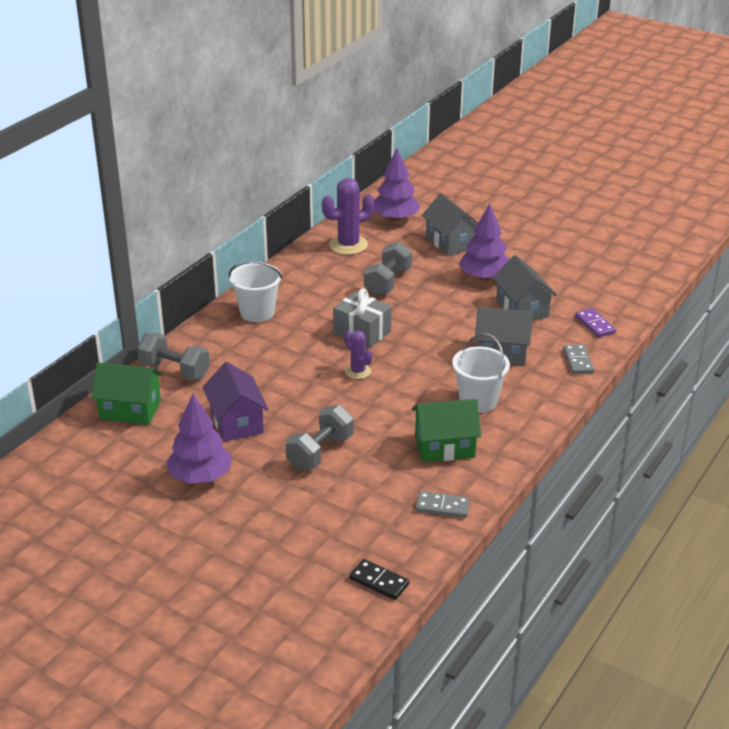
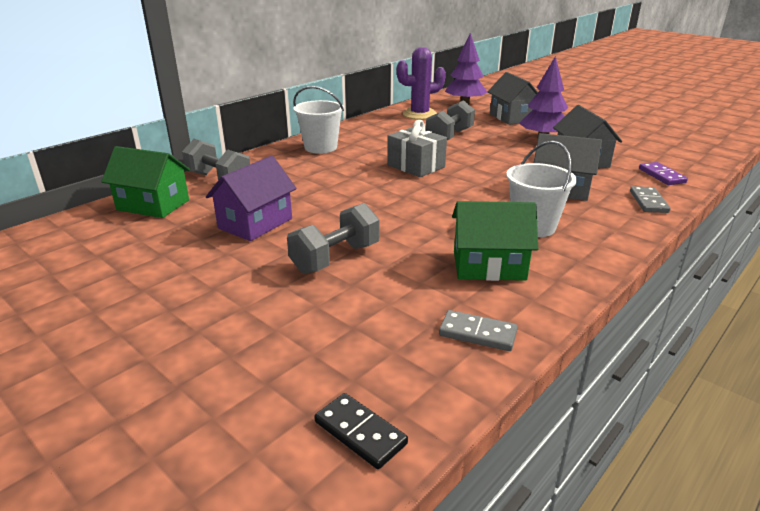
camera: 10 degrees right, 5 degrees down
purple tree [166,394,232,484] -> none
purple house [202,362,269,442] -> purple house turned 45 degrees clockwise [206,156,297,241]
purple cactus [344,330,372,379] -> none

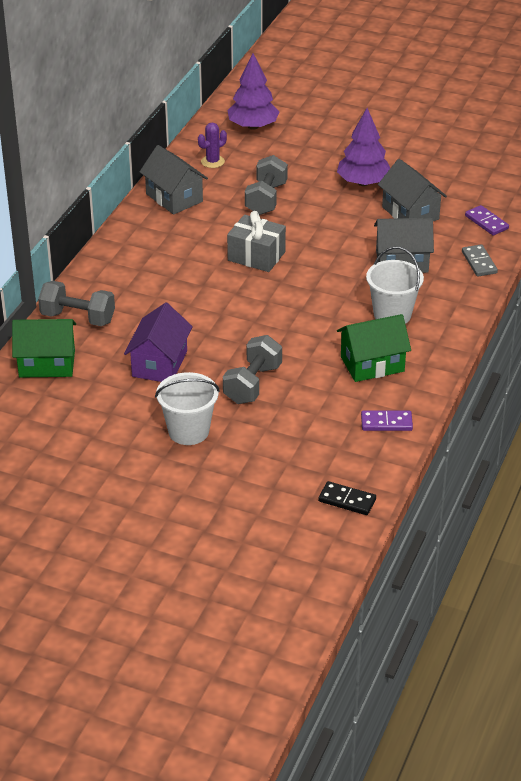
camera: 20 degrees left, 10 degrees up
white bucket [293,86,344,154] -> white bucket moved to [155,372,220,445]
purple cactus [397,47,446,120] -> purple cactus [198,122,227,168], size x0.57
grey domino [439,310,518,351] -> purple domino [361,410,413,431]
grey house [488,72,538,125] -> grey house moved to [140,145,208,215]

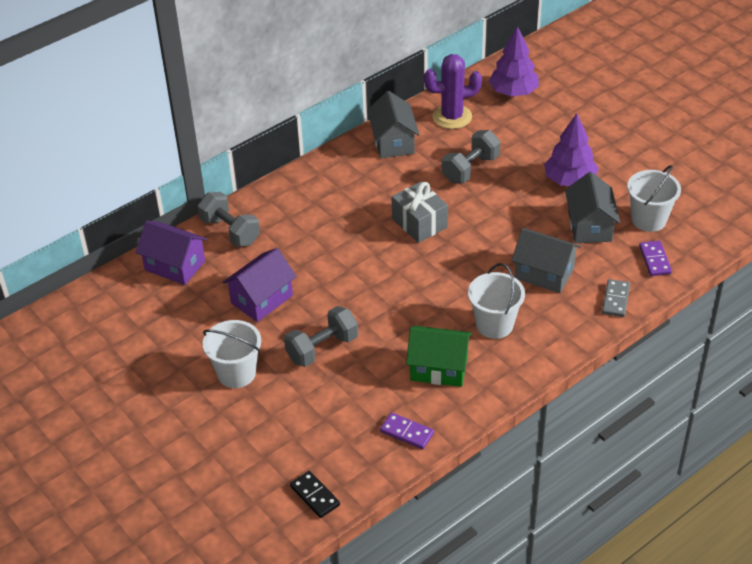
camera: 30 degrees right, 5 degrees up
green house [12,319,76,378] -> purple house [136,220,207,285]
purple cactus [198,122,227,168] -> purple cactus [424,54,482,129], size x1.75
none -> white bucket [627,165,681,232]

